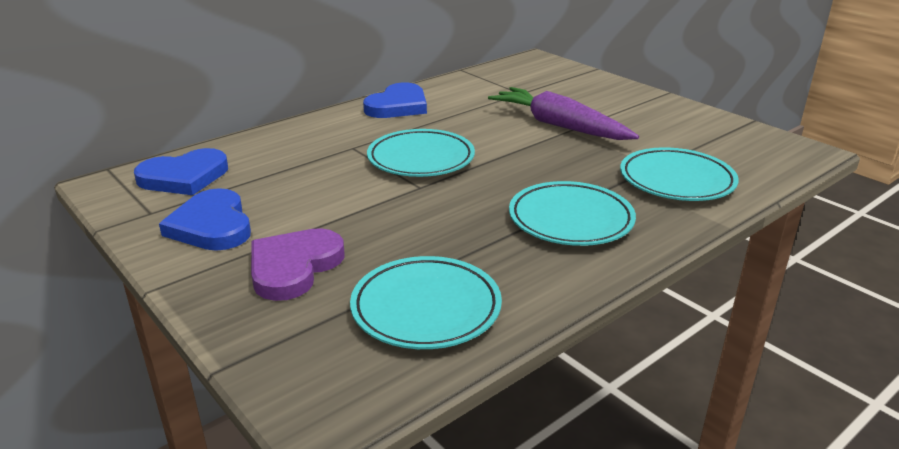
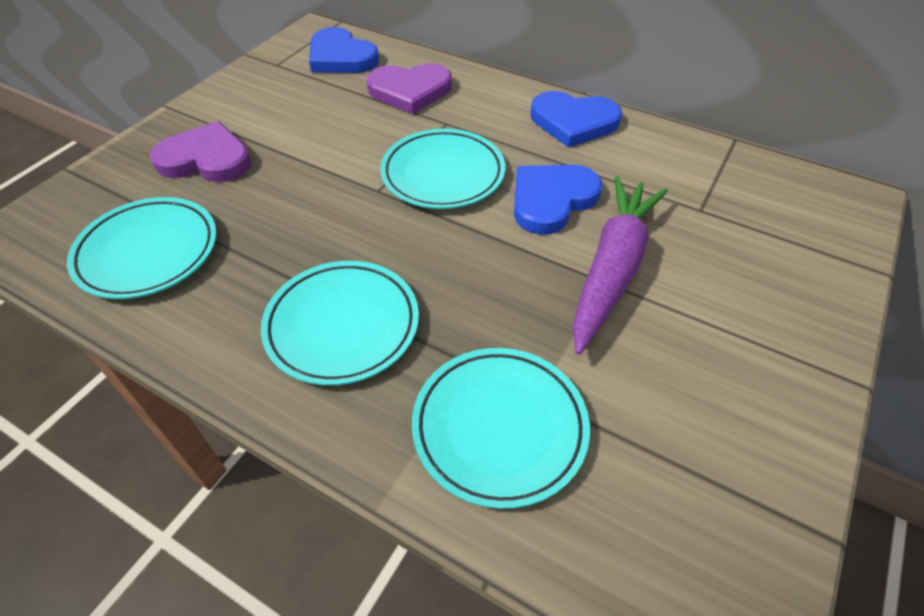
camera: 70 degrees right, 20 degrees up
blue heart [159,188,251,251] -> blue heart moved to [514,165,602,235]
none -> purple heart [366,63,452,114]

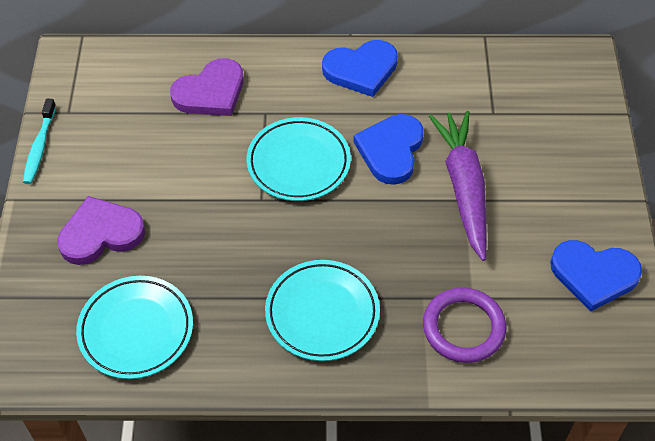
camera: 30 degrees left, 5 degrees up
blue heart [309,27,379,73] -> blue heart moved to [550,240,642,312]
turquoise plate [412,348,590,509] -> purple ring [423,287,506,363]
none -> turquoise toothbrush [23,98,56,184]

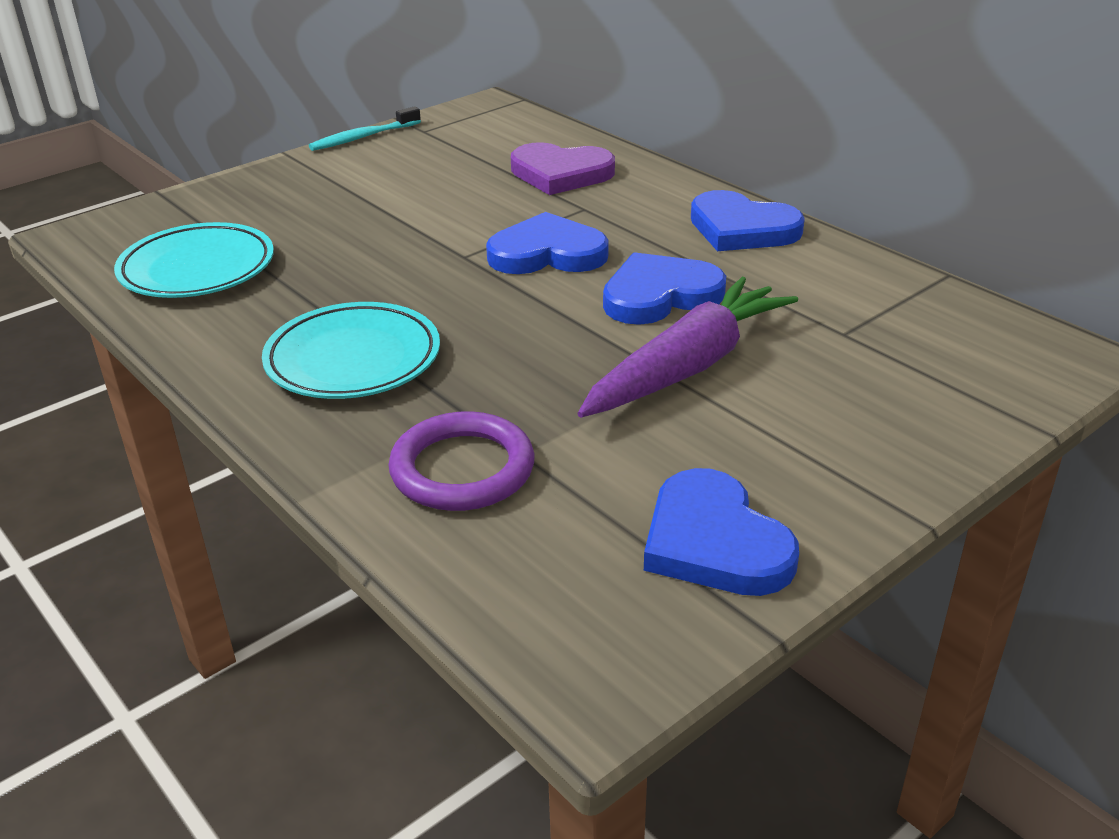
camera: 50 degrees right, 20 degrees down
purple heart [57,196,145,265] -> none
turquoise plate [246,117,351,201] -> blue heart [486,212,609,274]

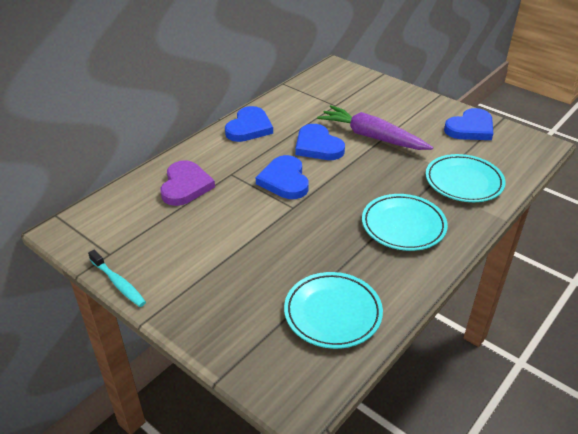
camera: 100 degrees left, 5 degrees up
purple ring [388,411,534,511] -> turquoise plate [426,154,506,202]

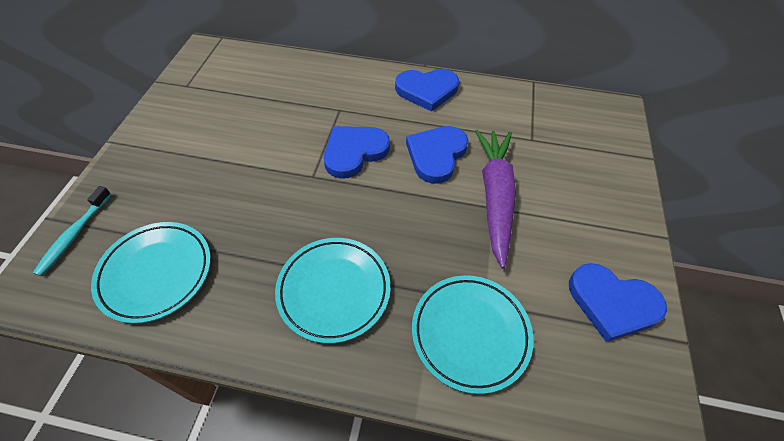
camera: 60 degrees right, 15 degrees up
turquoise toothbrush [88,250,146,307] -> turquoise toothbrush moved to [33,186,112,276]
purple heart [161,160,215,206] -> none

